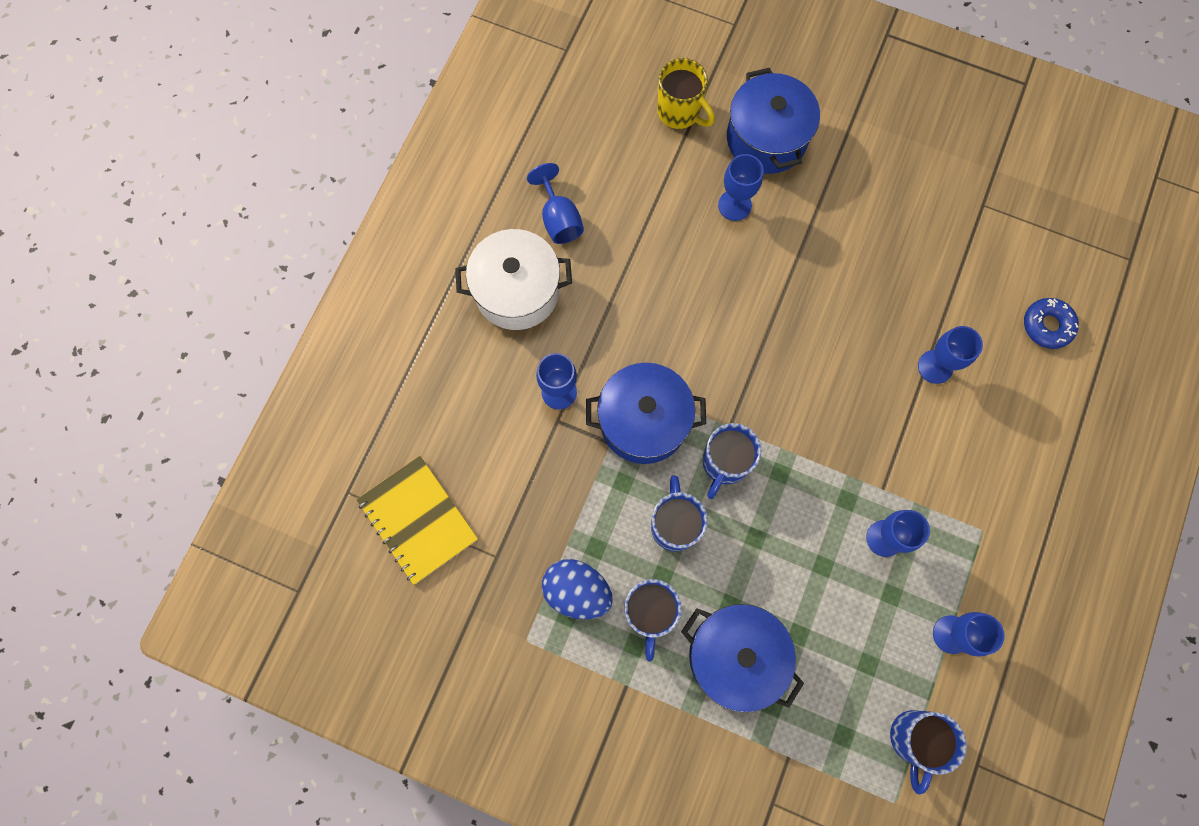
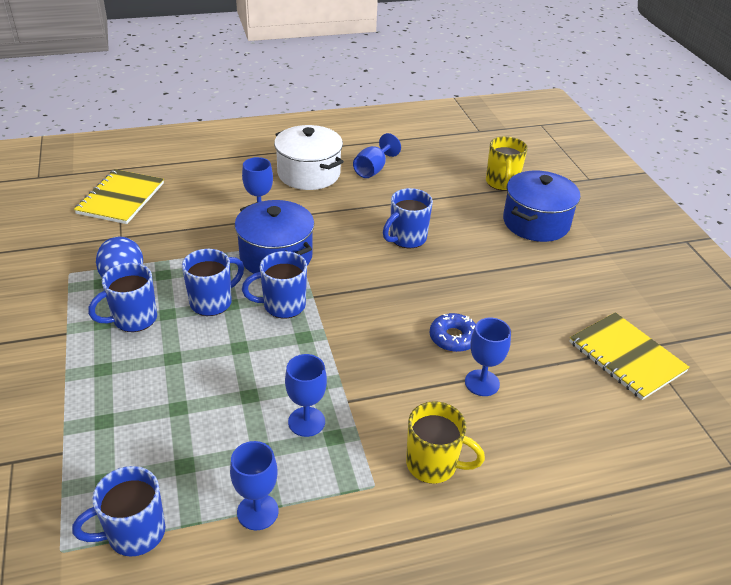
camera: 50 degrees right, 35 degrees down
blue pot [681,604,804,712] -> none
blue goblet [718,154,764,221] -> none
blue donut [1024,298,1079,349] -> blue donut moved to [429,313,476,352]
none -> blue mug [383,188,433,248]
none -> yellow mug [406,401,485,484]
none -> yellow notebook [569,312,690,400]

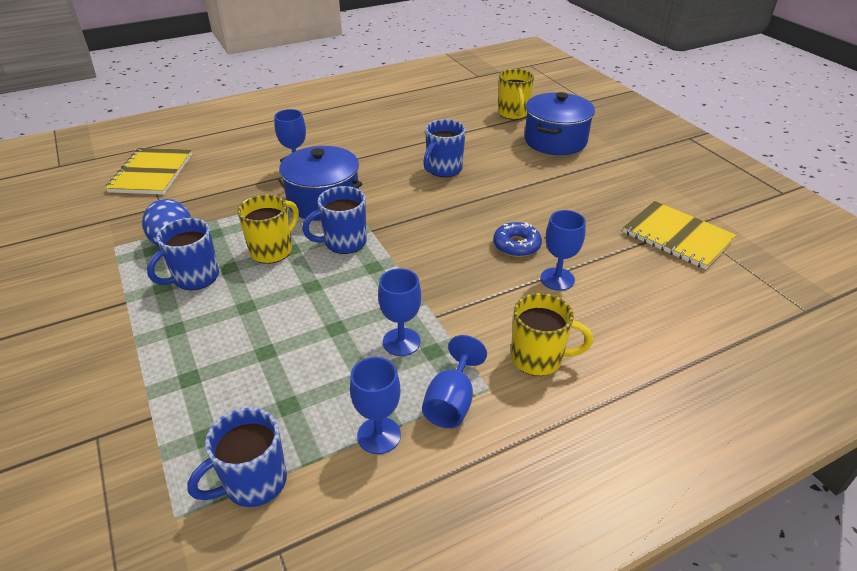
camera: 10 degrees left, 0 degrees up
blue mug [182,249,244,316] -> yellow mug [237,194,299,264]
white pot [274,125,344,190] -> none
blue goblet [353,133,401,178] -> blue goblet moved to [422,335,487,428]

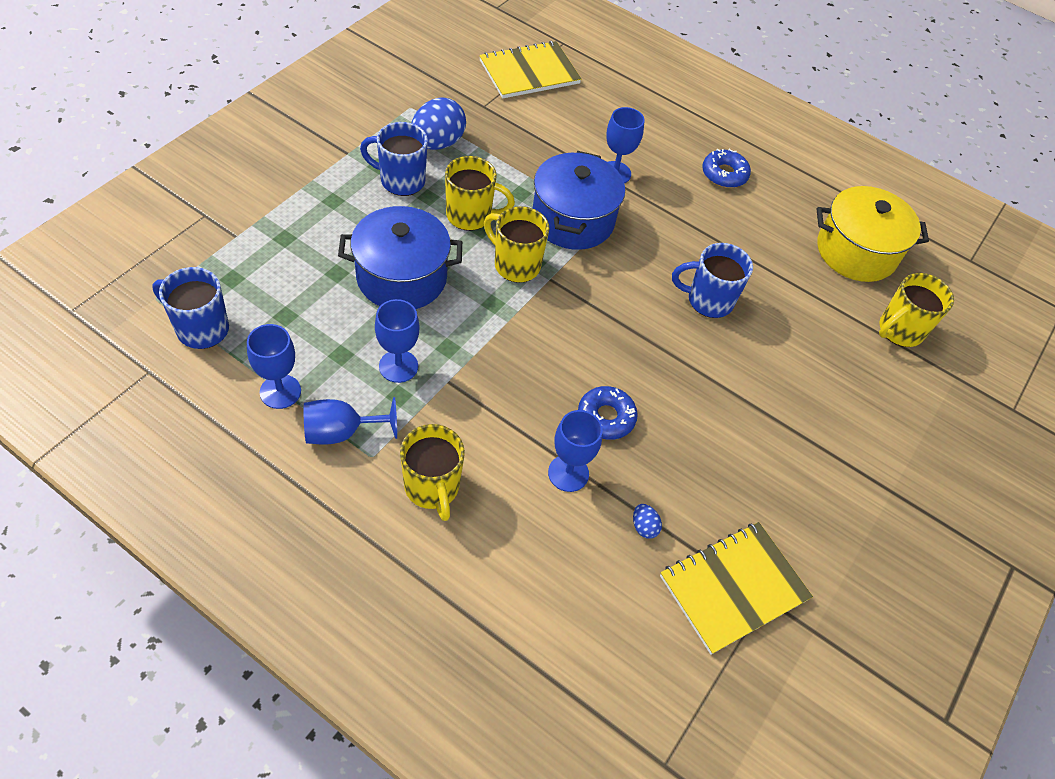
camera: 55 degrees right, 15 degrees up
blue mug [302,186,367,254] -> yellow mug [484,206,549,283]
blue pot [524,92,595,155] -> blue pot moved to [338,206,462,309]
yellow notebook [623,201,737,270] -> yellow notebook turned 45 degrees clockwise [660,522,813,655]
none -> blue egg [633,504,662,539]
none -> blue donut [702,149,751,188]
none -> yellow pot [816,186,929,282]

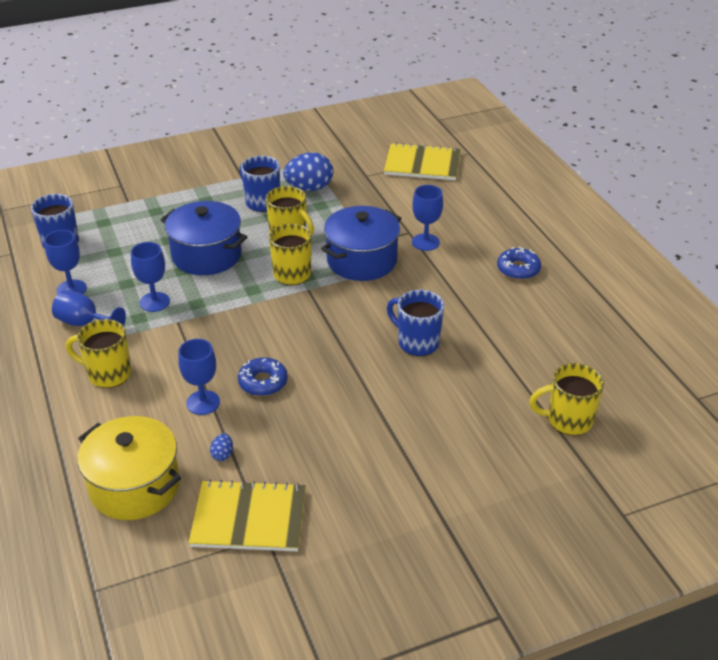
camera: 40 degrees right, 15 degrees down
yellow mug [400,424,465,521] -> yellow mug turned 90 degrees clockwise [66,319,131,388]
yellow pot [816,186,929,282] -> yellow pot moved to [77,416,181,520]

